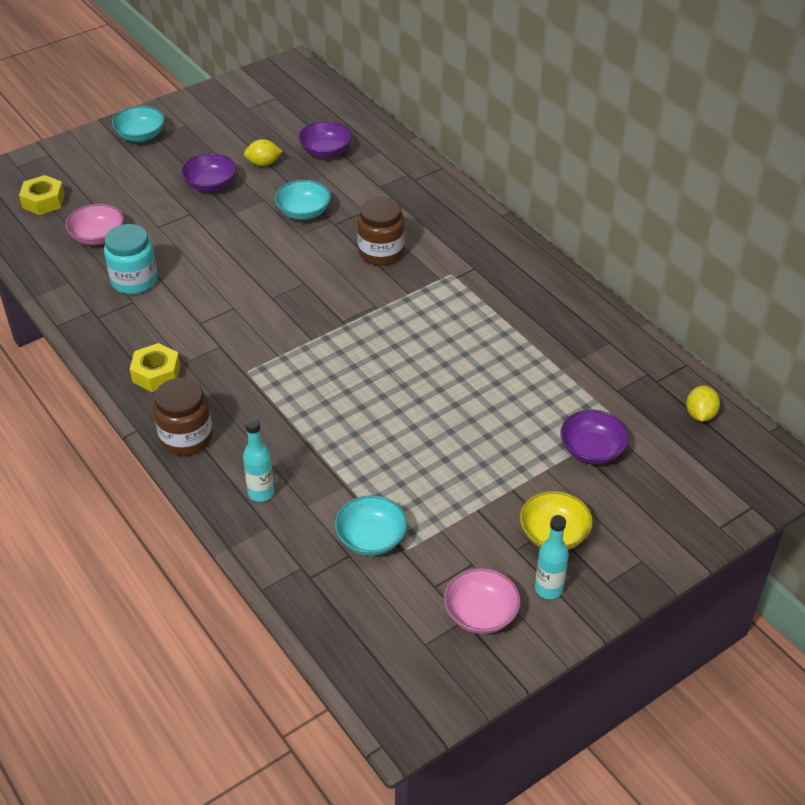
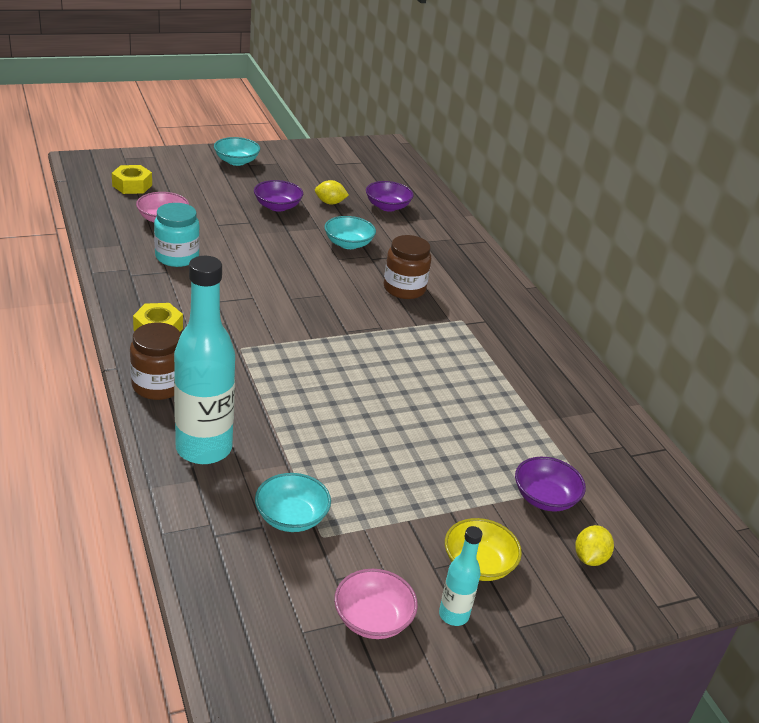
camera: 10 degrees right, 10 degrees down
turquoise bottle [243,418,274,502] -> turquoise bottle [174,256,235,464], size x2.09
yellow lemon [686,386,720,422] -> yellow lemon moved to [575,525,614,566]

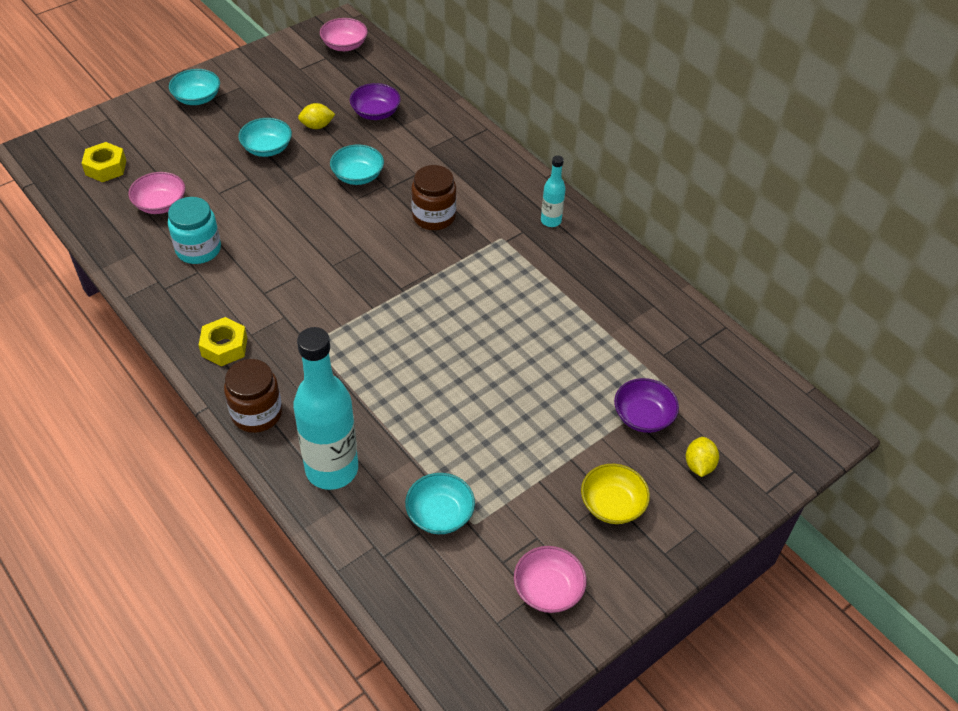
camera: 15 degrees left, 15 degrees up
purple bowl [254,180,303,212] -> turquoise bowl [238,118,292,157]
turquoise bottle [439,526,482,626] -> turquoise bottle moved to [541,156,566,227]
none -> pink bowl [320,18,368,51]

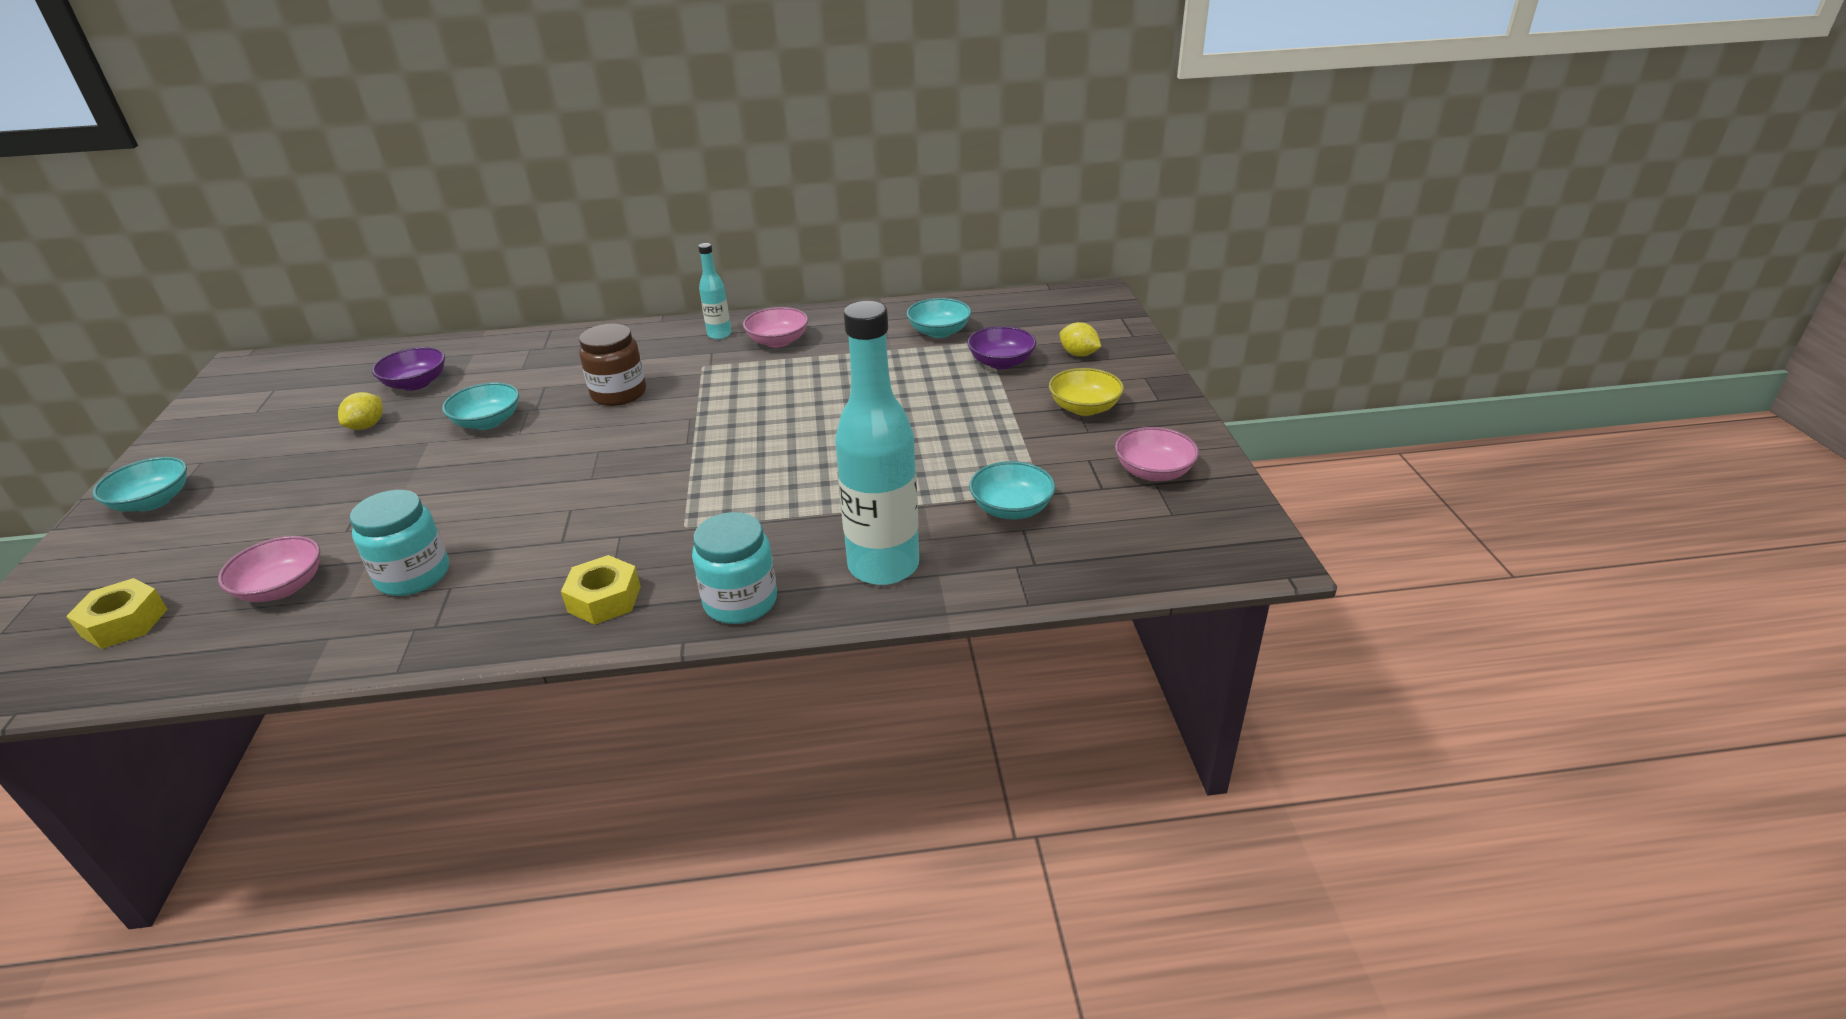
camera: 55 degrees left, 15 degrees down
brown jar [224,359,282,433] -> turquoise jar [692,512,777,624]
turquoise bowl [238,118,292,157] -> turquoise bowl moved to [906,298,971,338]
pink bowl [320,18,368,51] -> pink bowl moved to [743,307,808,348]

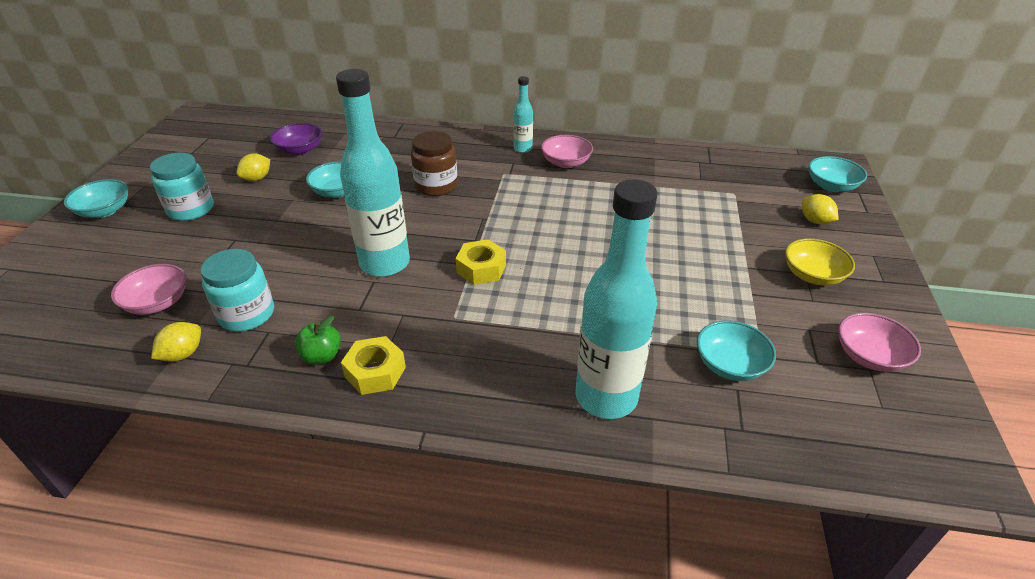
camera: 15 degrees right, 5 degrees up
yellow nut [66,578,168,649] -> yellow nut moved to [455,239,506,285]
turquoise jar [692,512,777,624] -> turquoise jar moved to [150,153,214,221]
turquoise bowl [906,298,971,338] -> turquoise bowl moved to [809,156,867,192]
purple bowl [967,326,1036,369] -> none
none -> yellow lemon [151,322,201,362]
none -> green apple [295,316,341,365]
none -> turquoise bottle [336,69,410,277]

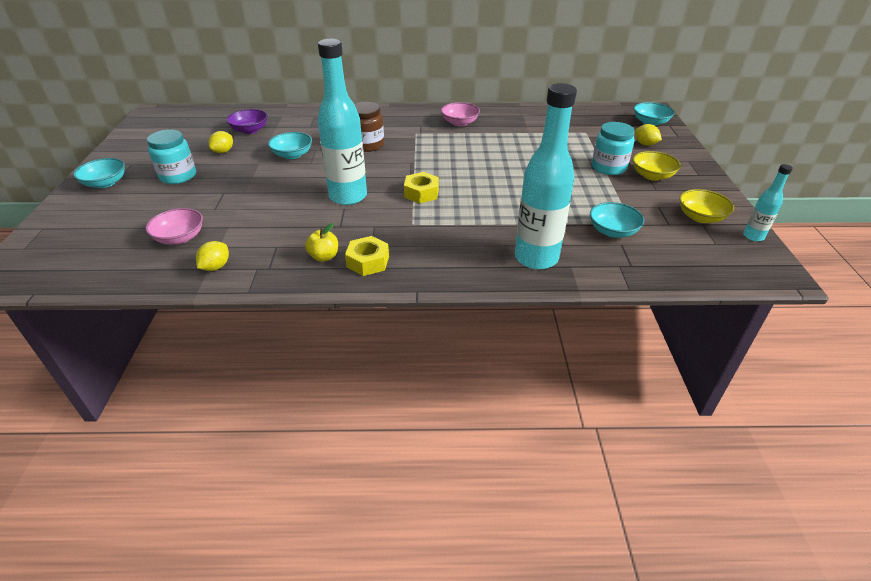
camera: 10 degrees left, 0 degrees up
turquoise jar [201,249,274,332] -> turquoise jar moved to [592,122,635,175]
green apple [295,316,341,365] -> yellow apple [305,223,338,262]
turquoise bottle [513,76,533,153] -> turquoise bottle moved to [743,164,793,241]
pink bowl [839,313,921,372] -> yellow bowl [679,189,734,223]

